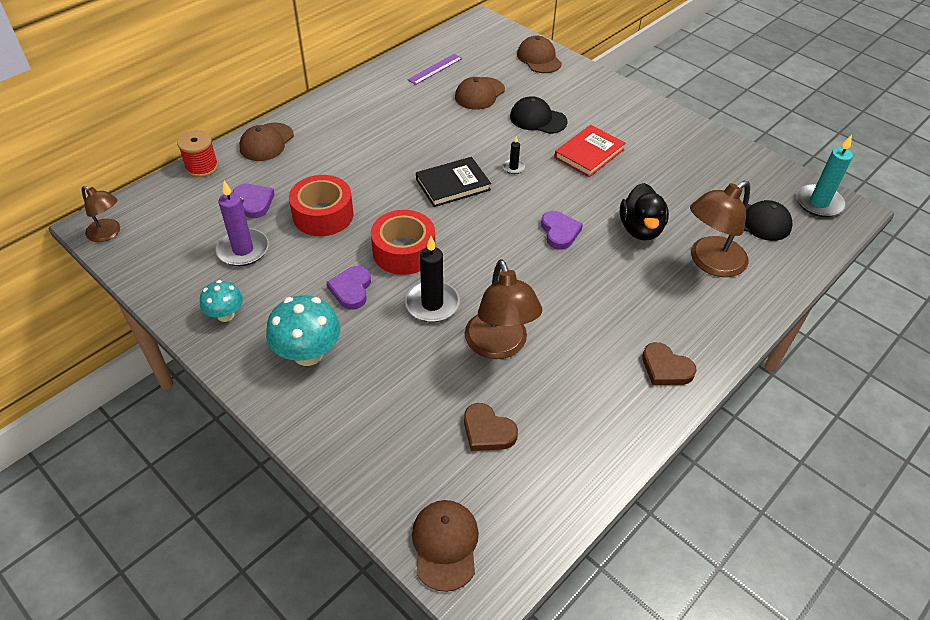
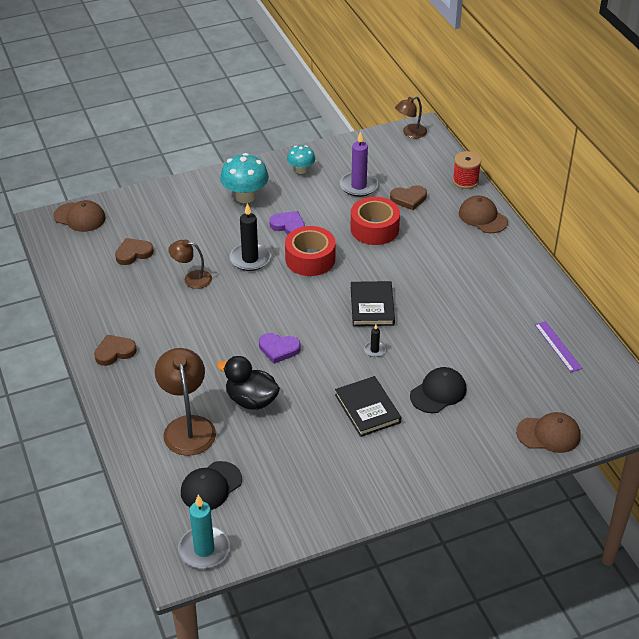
camera: 115 degrees right, 5 degrees down
purple heart [232,184,275,218] -> brown heart [390,185,427,210]
brown cap [455,77,505,110] -> none
brown lamp [465,259,542,359] -> brown lamp [168,240,212,289], size x0.60
red book [554,125,625,177] -> black book [335,376,401,437]

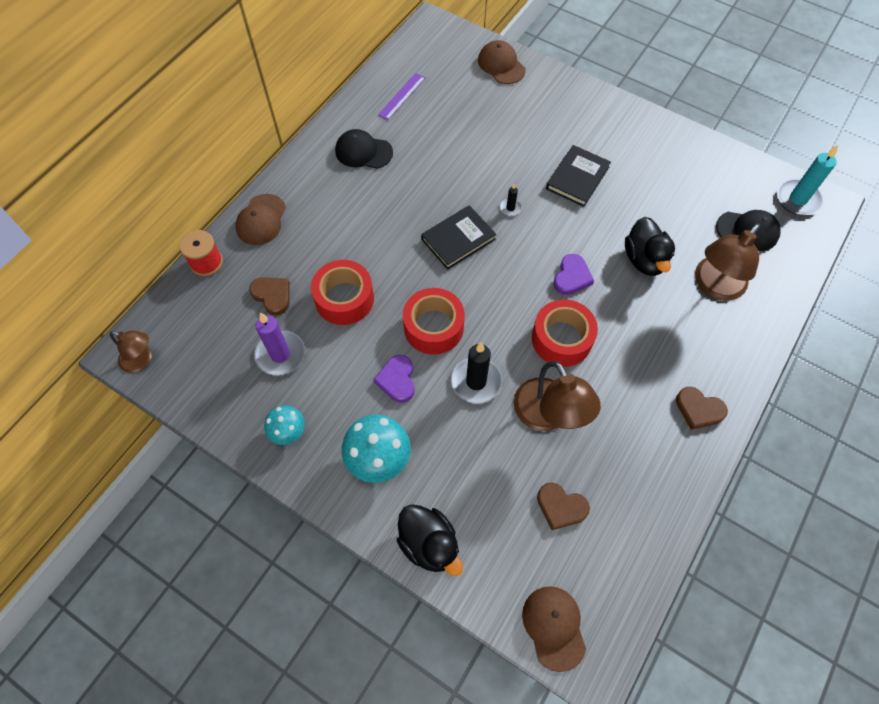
camera: 125 degrees left, 20 degrees up
brown lamp [168,240,212,289] -> brown lamp [514,361,601,431], size x1.68
purple heart [259,333,301,364] -> purple heart turned 45 degrees clockwise [553,254,594,295]
black cap [410,367,467,413] -> black cap moved to [335,129,393,169]
none -> black duck [397,504,463,576]
none -> red tape [532,299,598,367]

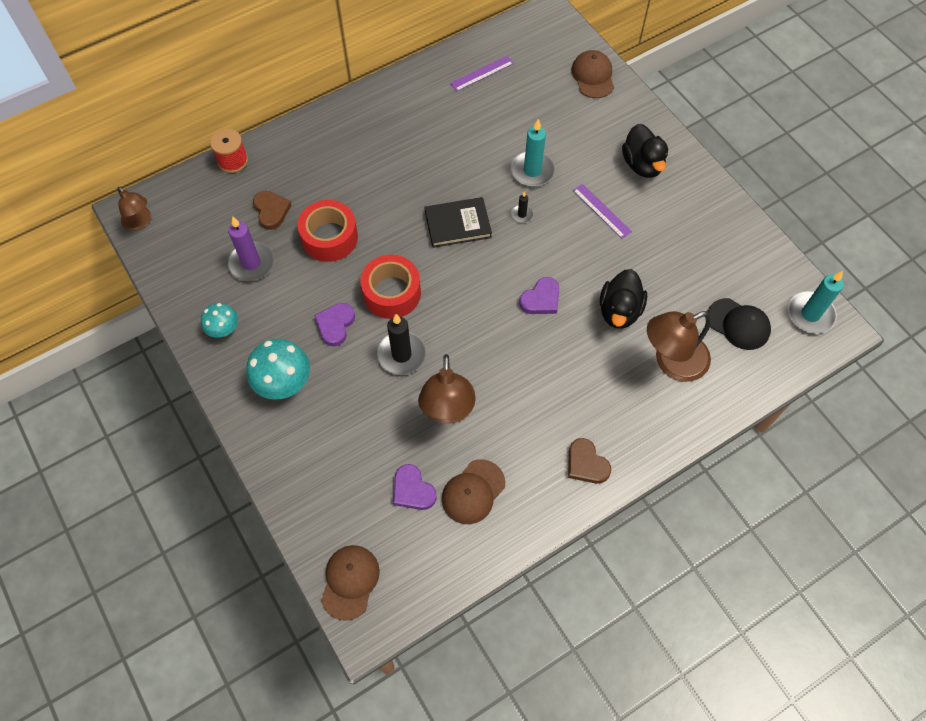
camera: 25 degrees right, 0 degrees up
brown cap [236,194,286,245] -> brown cap moved to [442,459,505,524]
black cap [335,129,393,169] -> none
black duck [397,504,463,576] -> black duck moved to [622,124,668,178]
red tape [532,299,598,367] -> none
brown heart [537,482,590,530] -> purple heart [393,464,437,510]
black book [546,145,611,207] -> purple ruler [573,184,632,239]
none -> turquoise candle [510,119,555,187]

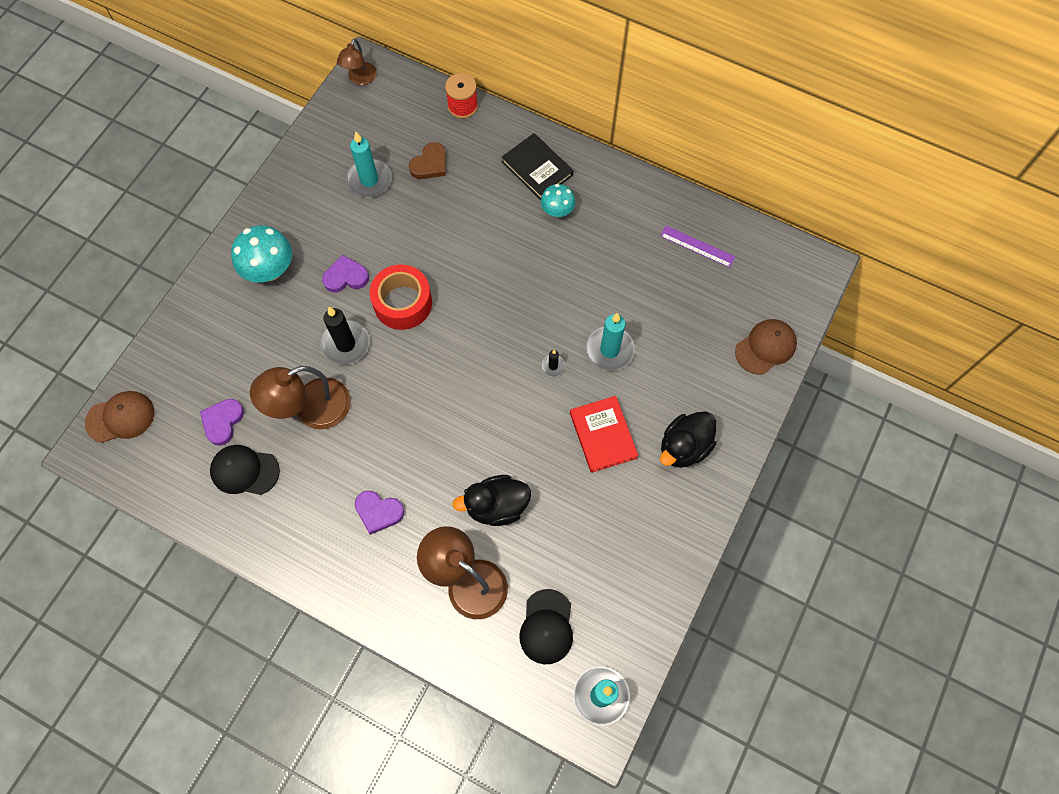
camera: 60 degrees right, 5 degrees up
turquoise mushroom [201,303,238,338] -> turquoise mushroom moved to [541,184,576,218]
purple candle [227,217,274,281] -> turquoise candle [346,132,392,197]
red tape [297,200,358,262] -> none
black book [425,197,492,248] -> black book moved to [501,133,573,200]
brown cap [442,459,505,524] -> black cap [210,445,280,495]
purple heart [519,277,559,314] -> purple heart moved to [355,491,404,535]
brown heart [568,438,611,484] -> none
purple ruler [573,184,632,239] -> red book [570,396,638,473]

